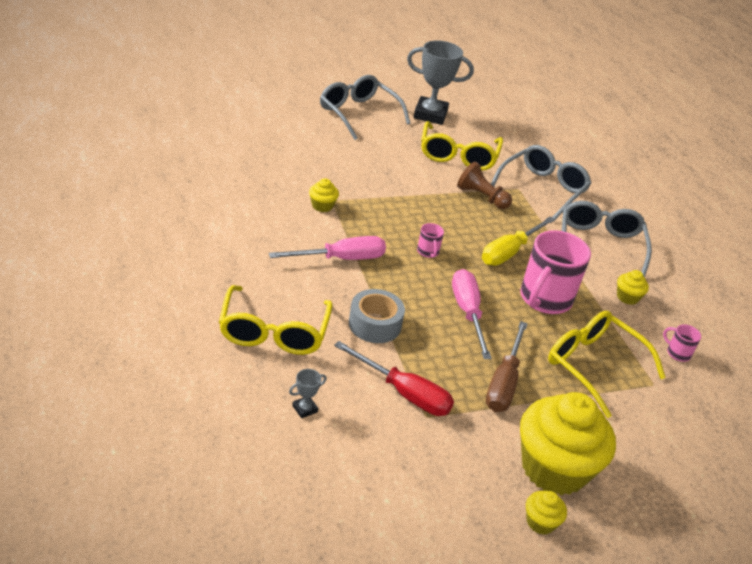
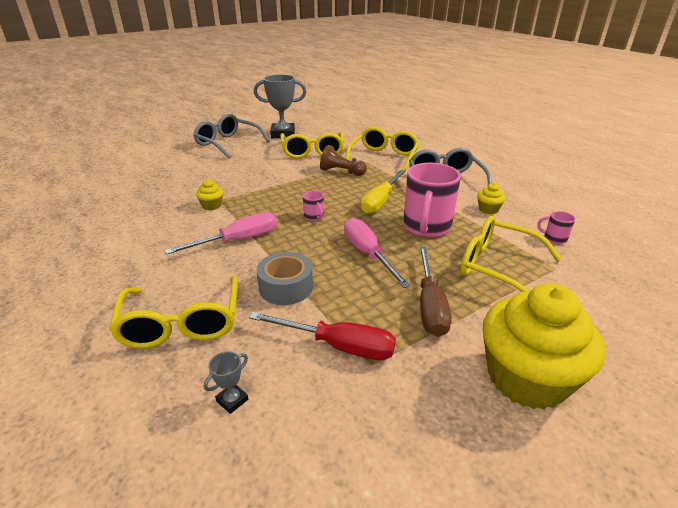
camera: 10 degrees left, 5 degrees down
grey glasses [491,145,592,222] -> yellow glasses [345,127,420,175]
yellow cupcake [526,491,567,535] -> none

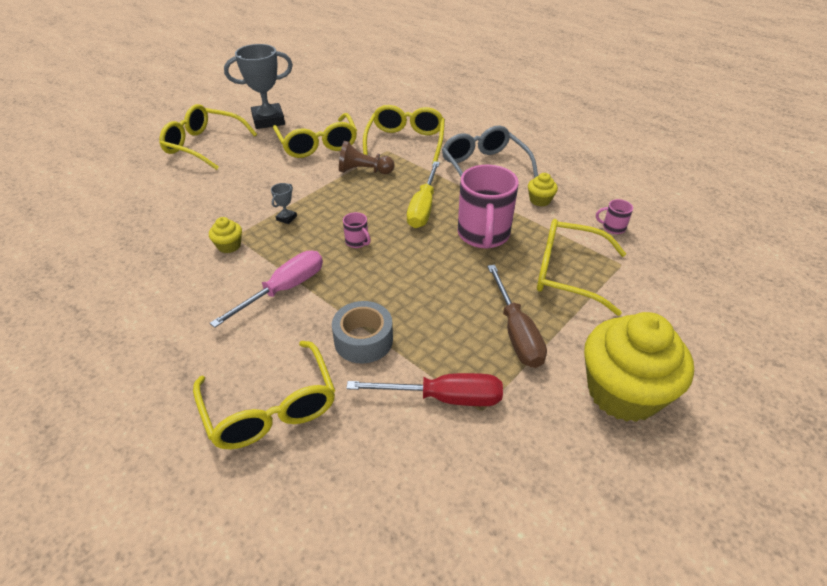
camera: 15 degrees left, 10 degrees up
grey glasses [193,114,270,159] -> yellow glasses [159,104,257,170]
grey trophy [204,351,248,414] -> grey trophy moved to [271,183,297,224]
pink screwdriver [344,218,411,288] -> none

